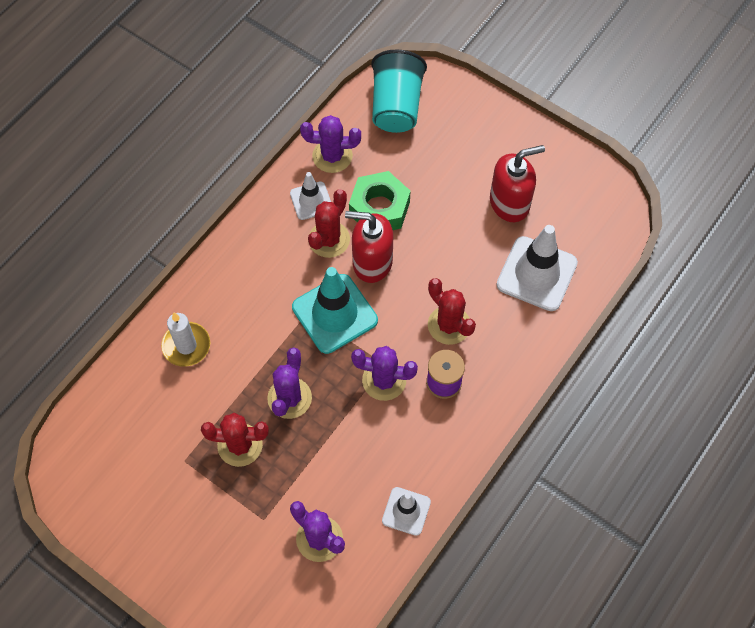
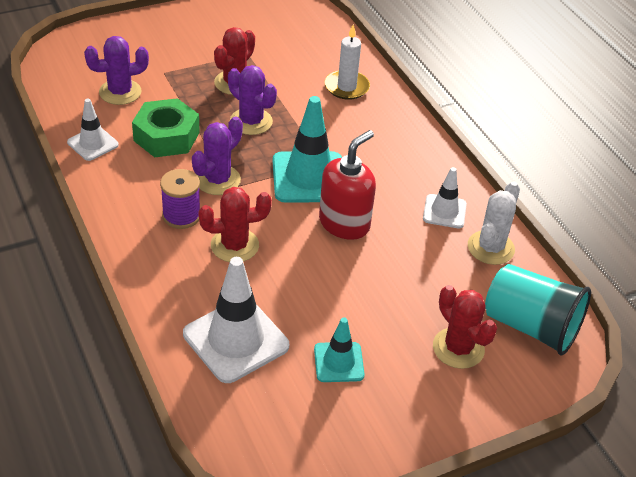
camera: 115 degrees right, 20 degrees down
purple cactus [300,115,361,173] -> white cactus [468,182,520,265]
red cactus [308,189,350,258] -> red cactus moved to [433,285,497,369]
green nut [349,171,410,230] -> green nut moved to [132,98,200,157]
red soap dispenser [490,145,545,222] -> turquoise traffic cone [314,317,365,382]

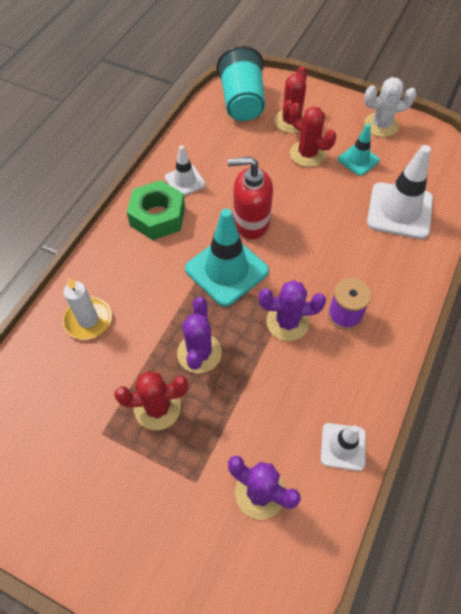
camera: 125 degrees left, 15 degrees up
green nut [132,98,200,157] -> green nut moved to [127,180,185,240]
red cactus [198,187,272,262] -> red cactus moved to [290,103,336,167]
white cactus [468,182,520,265] -> white cactus moved to [364,77,416,137]

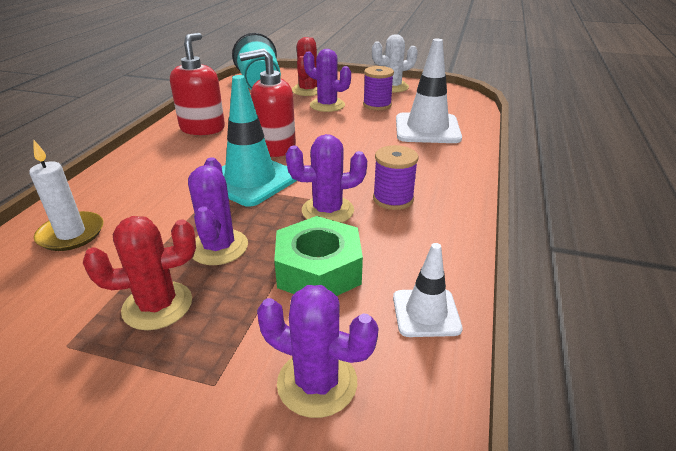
camera: 10 degrees left, 25 degrees down
green nut [127,180,185,240] -> green nut moved to [274,216,363,296]
white traffic cone [165,145,206,196] -> red soap dispenser [170,33,225,135]
red cactus [290,103,336,167] -> purple cactus [303,49,351,112]
turquoise traffic cone [338,124,380,176] -> purple spool [363,66,394,110]

